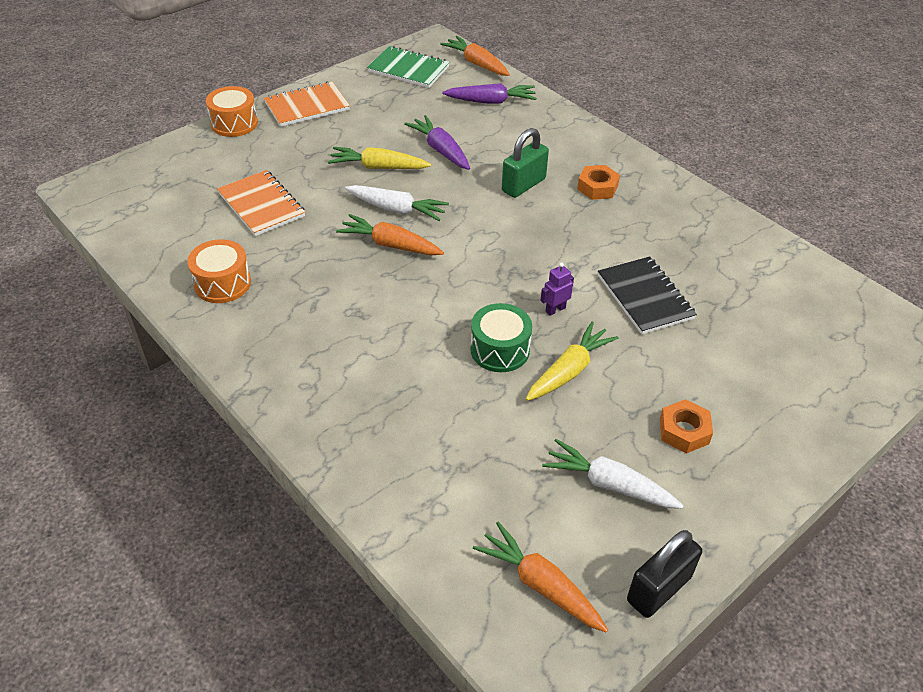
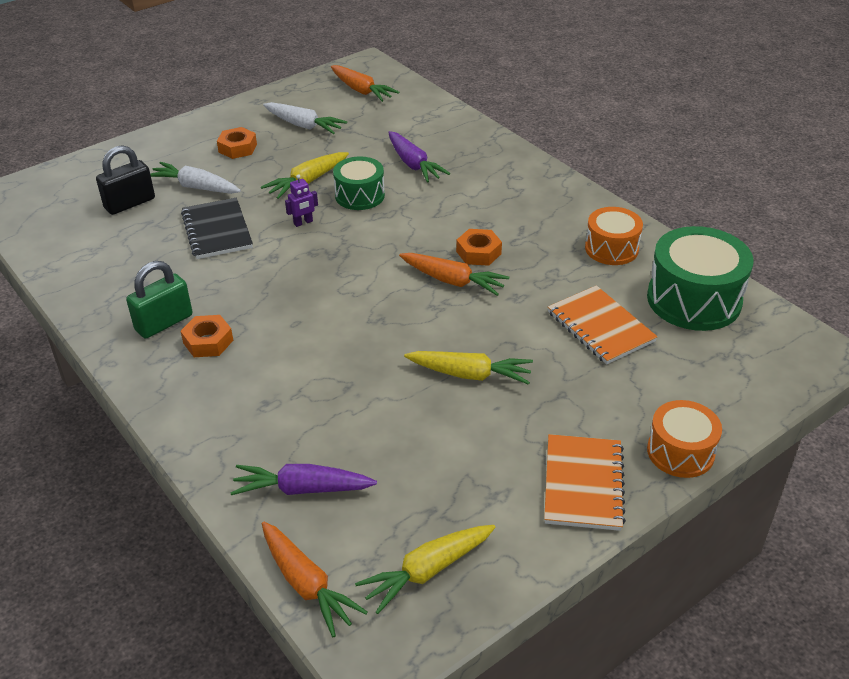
camera: 175 degrees left, 5 degrees down
orange notebook [264,81,350,127] -> orange notebook turned 60 degrees counterclockwise [544,434,626,531]
white carrot [345,185,449,221] -> white carrot moved to [150,162,241,194]
green notebook [367,46,450,88] -> yellow carrot [355,525,496,614]
purple carrot [404,115,470,170] -> purple carrot moved to [388,131,450,182]
green padlock [502,128,549,198] -> green padlock moved to [126,261,193,339]
black padlock [627,530,702,618] -> black padlock moved to [96,145,155,215]
none -> orange nut [456,229,502,266]
none -> green drum [647,226,754,331]

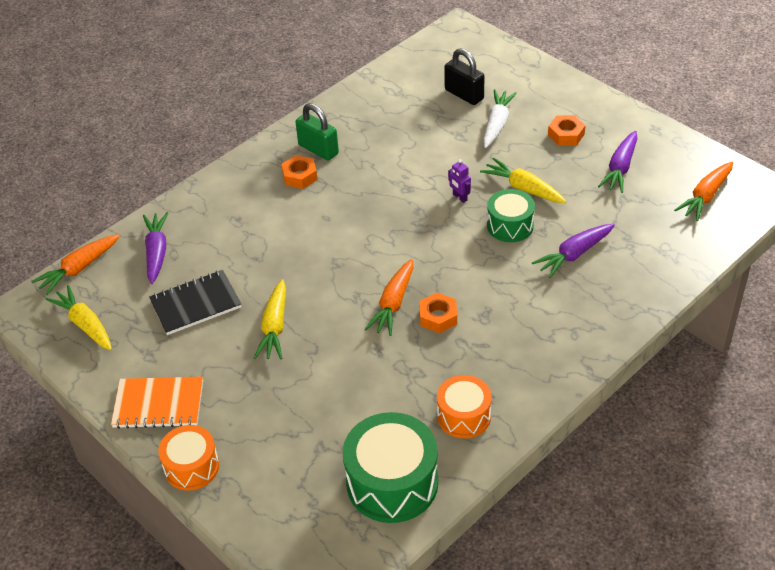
camera: 85 degrees right, 5 degrees up
black notebook [181,198,253,259] -> black notebook moved to [149,270,241,335]
white carrot [263,102,347,134] -> purple carrot [598,131,638,193]
orange notebook [548,285,658,364] -> none

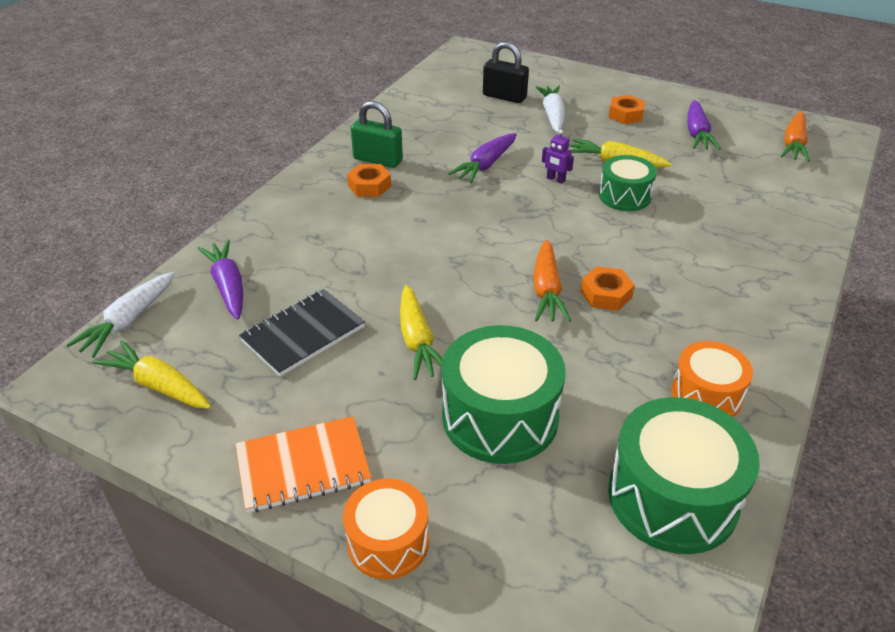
camera: 20 degrees left, 5 degrees down
orange carrot [31,234,120,295] -> white carrot [66,272,175,358]
purple carrot [532,224,615,278] -> purple carrot moved to [448,133,517,183]
none -> green drum [442,325,566,464]

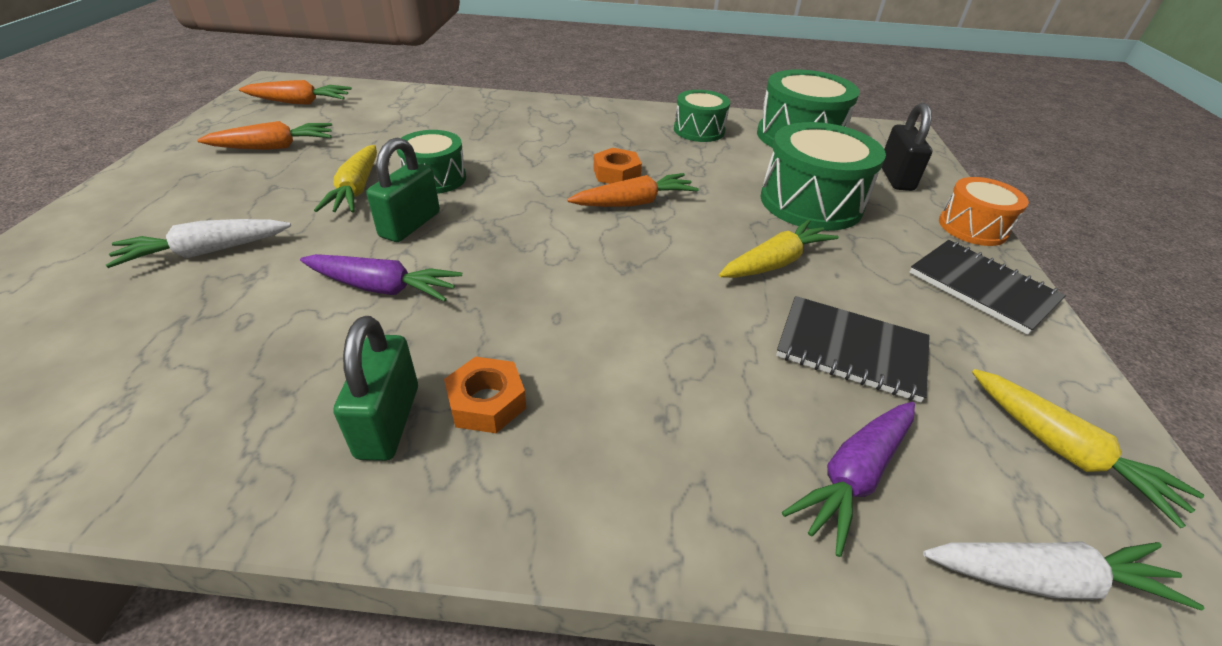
camera: 115 degrees left, 0 degrees up
yellow carrot [93,340,211,409] -> yellow carrot turned 45 degrees counterclockwise [972,369,1204,528]
orange notebook [236,416,371,513] -> black notebook [909,240,1066,335]
black padlock [483,42,529,103] -> black padlock moved to [882,103,932,191]
purple robot [542,130,574,184] -> green padlock [366,137,440,242]
orange nut [608,95,645,124] -> none
orange drum [671,341,753,417] -> green drum [674,90,730,142]
purple carrot [687,100,721,150] -> orange carrot [197,121,332,150]

